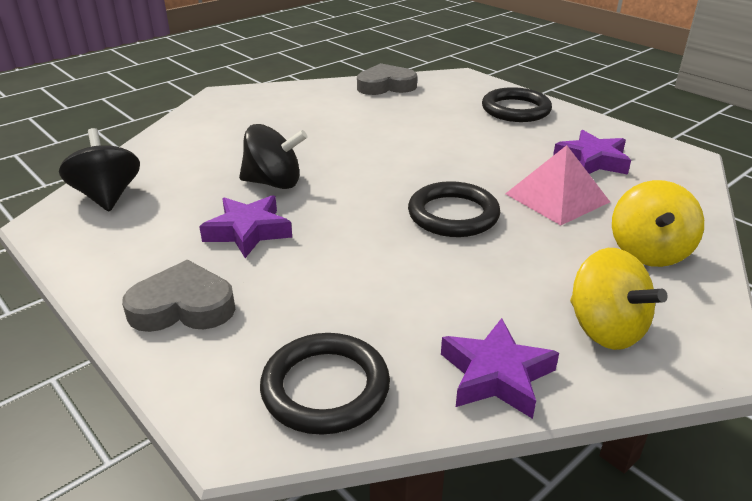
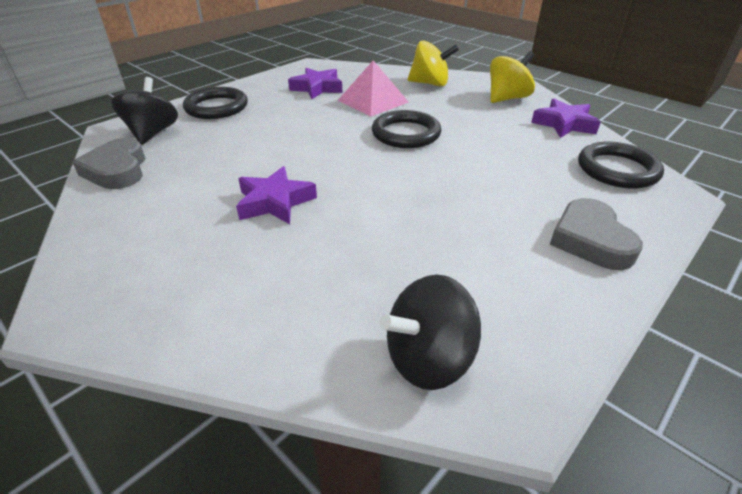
camera: 95 degrees left, 5 degrees up
purple star [199,195,292,258] -> purple star moved to [236,166,317,224]
black spinning top [239,124,307,189] -> black spinning top moved to [111,77,178,145]

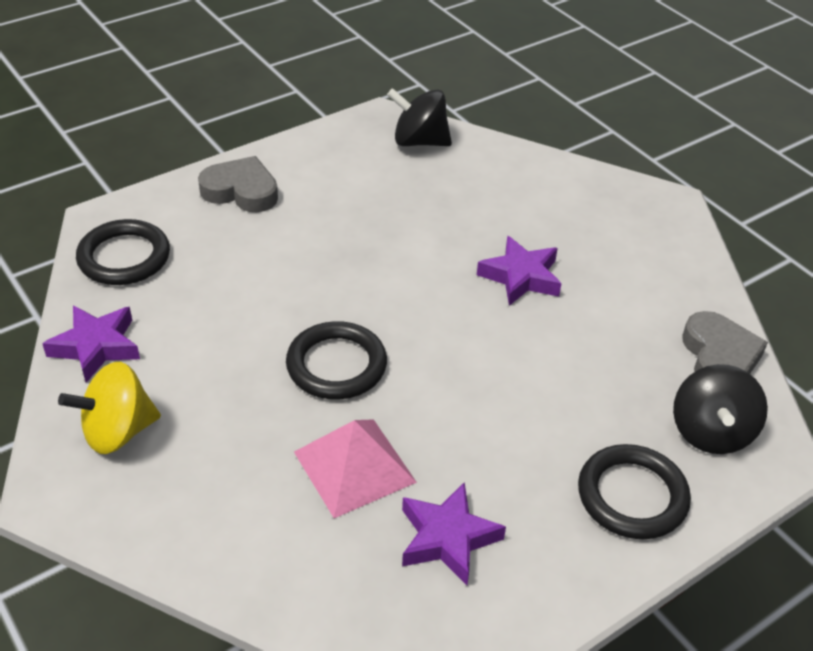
camera: 170 degrees left, 5 degrees up
black spinning top [380,275,481,390] -> black spinning top turned 150 degrees counterclockwise [387,88,452,146]
yellow spinning top [407,41,459,87] -> none
grey heart [550,198,643,270] -> grey heart turned 75 degrees counterclockwise [198,156,278,212]

